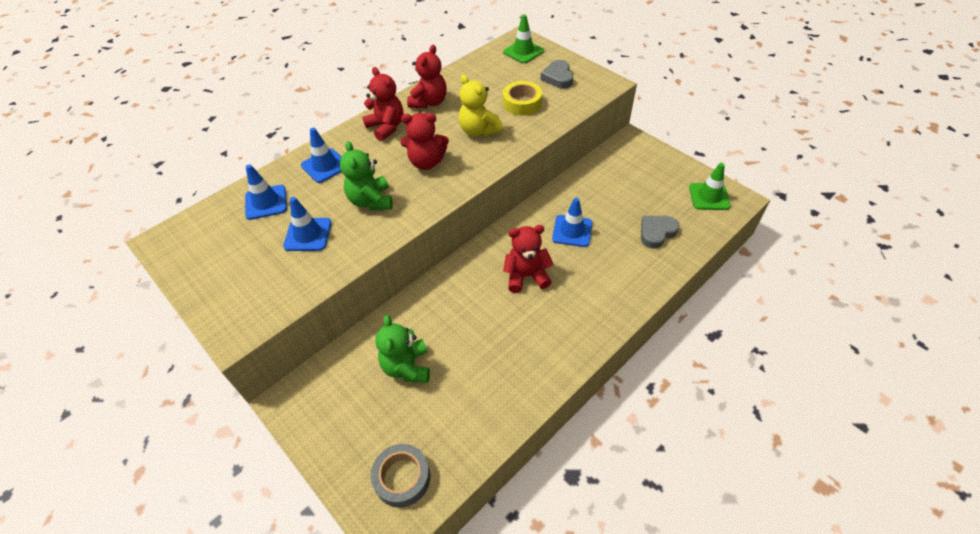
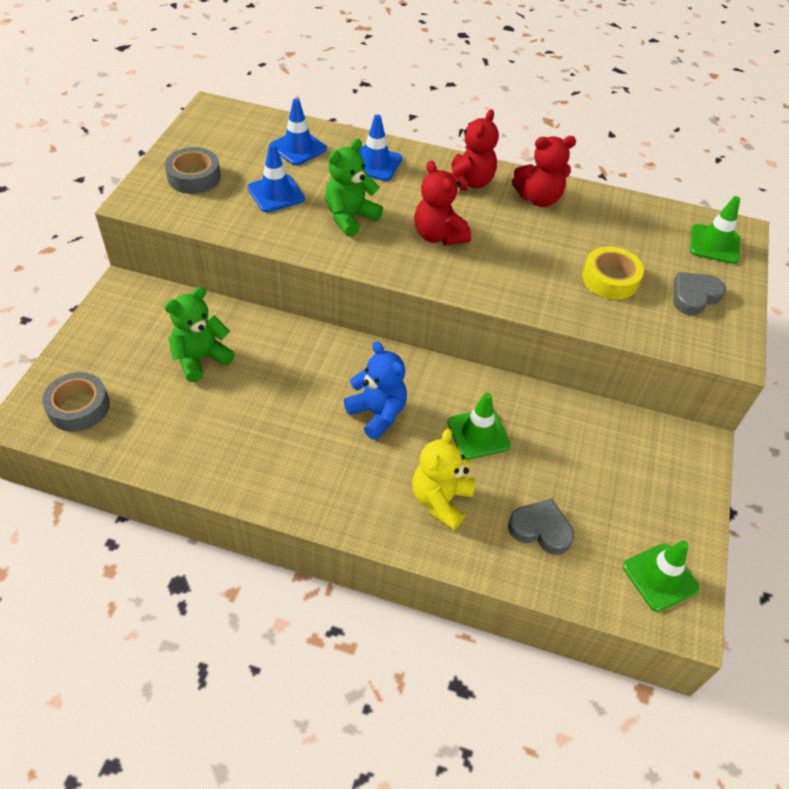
camera: 55 degrees right, 0 degrees up
yellow teddy bear [459,75,503,137] -> yellow teddy bear moved to [412,429,475,530]
red teddy bear [503,225,554,293] -> blue teddy bear [344,341,407,440]
blue traffic cone [552,198,592,247] -> green traffic cone [448,393,511,460]
none -> grey tape [165,147,221,194]

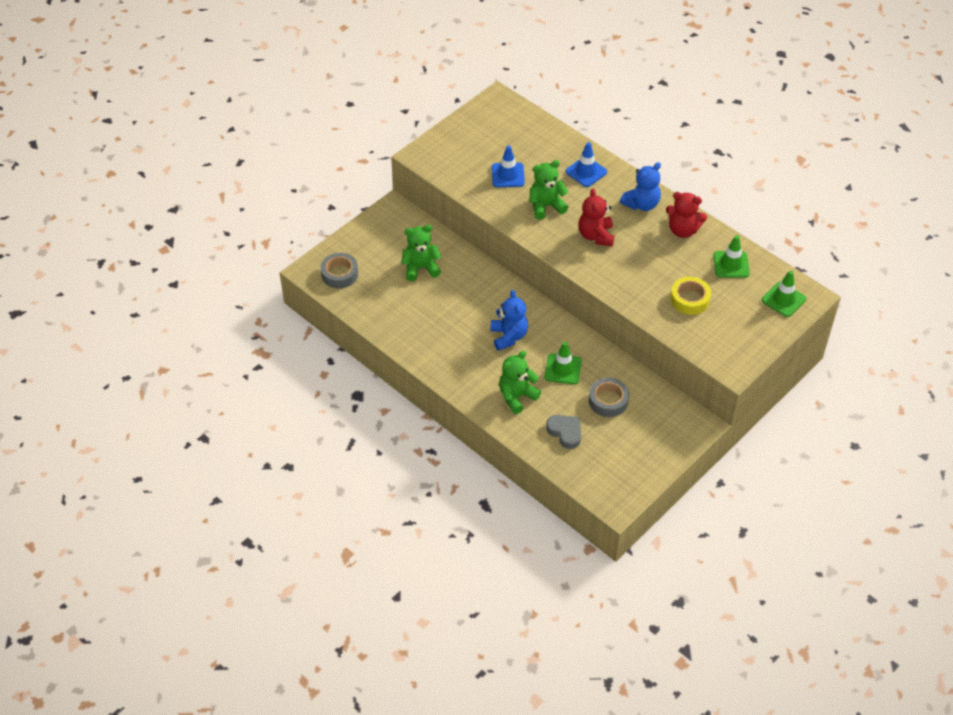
camera: 30 degrees right, 0 degrees up
grey tape [165,147,221,194] -> grey tape moved to [589,378,629,417]
blue traffic cone [270,98,327,165] -> none
yellow teddy bear [412,429,475,530] -> green teddy bear [499,351,541,414]
red teddy bear [450,109,499,191] -> blue teddy bear [620,162,661,211]
green traffic cone [623,541,699,612] -> green traffic cone moved to [713,235,750,278]
grey heart [673,272,726,315] -> none

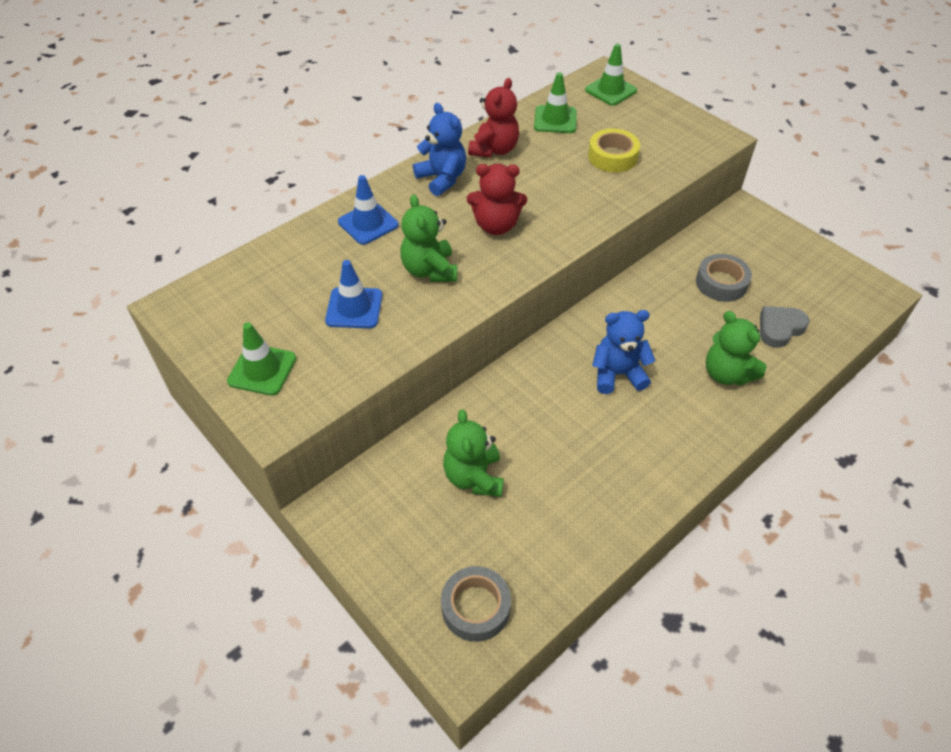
camera: 85 degrees left, 0 degrees up
green traffic cone [545,342,582,385] -> green traffic cone moved to [227,322,296,396]

